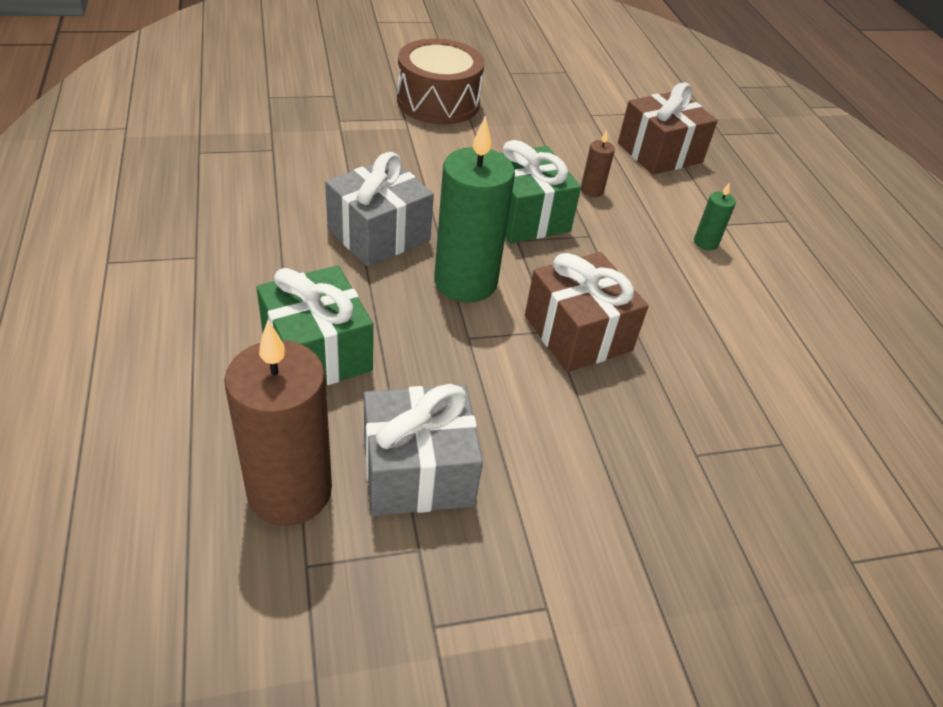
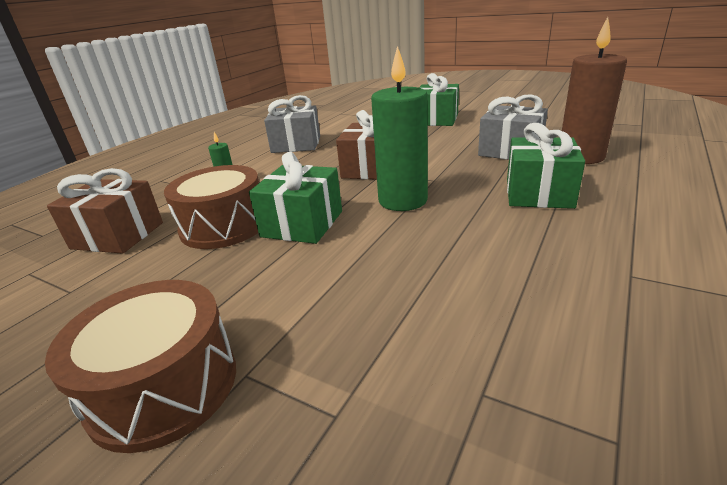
camera: 130 degrees left, 15 degrees down
grey gift [325,152,434,267] -> grey gift moved to [264,95,320,153]
brown candle [581,130,615,197] -> brown drum [164,165,259,249]
none -> green gift [419,73,459,126]

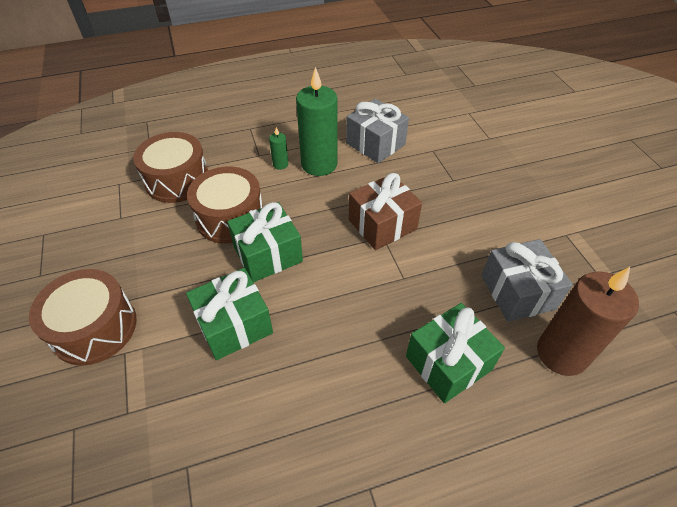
camera: 40 degrees right, 20 degrees up
brown gift [47,168,163,254] -> brown drum [133,132,208,203]
green candle [371,46,428,211] -> green candle moved to [296,67,338,176]
green gift [419,73,459,126] -> green gift moved to [186,268,273,360]

